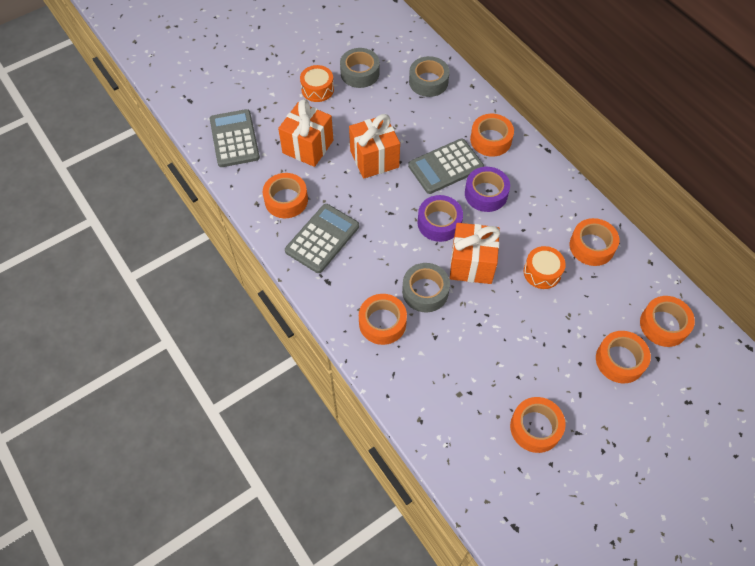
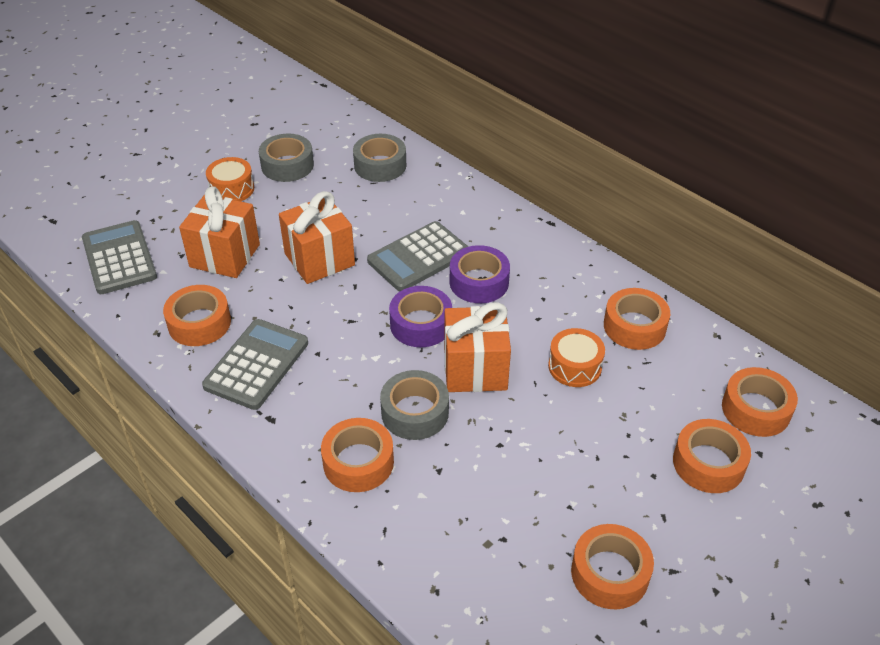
camera: 10 degrees left, 15 degrees down
orange tape [470,114,514,157] -> none

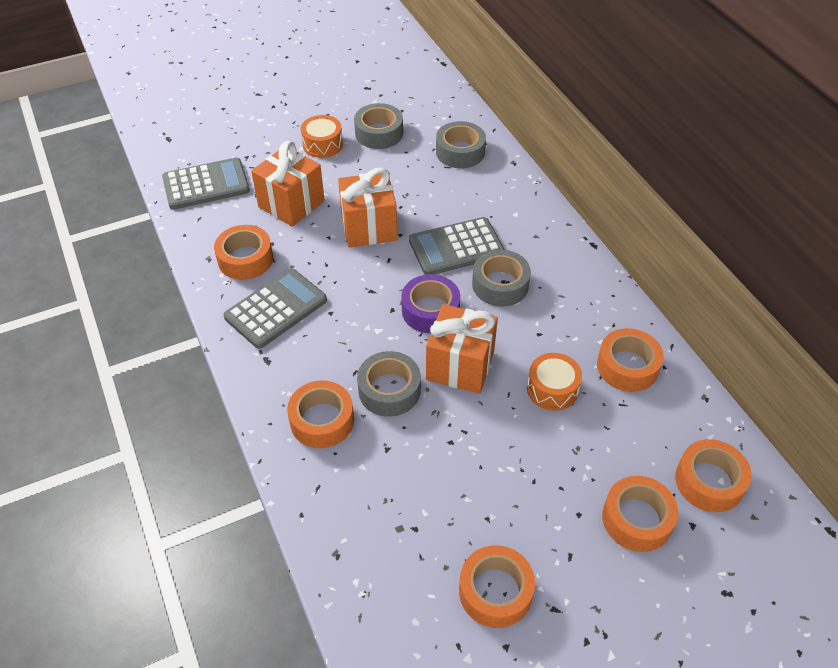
camera: 20 degrees right, 5 degrees up
grey calculator [82,220,157,294] -> grey calculator turned 75 degrees clockwise [162,157,250,210]
purple tape [450,245,510,303] -> grey tape [472,250,531,307]

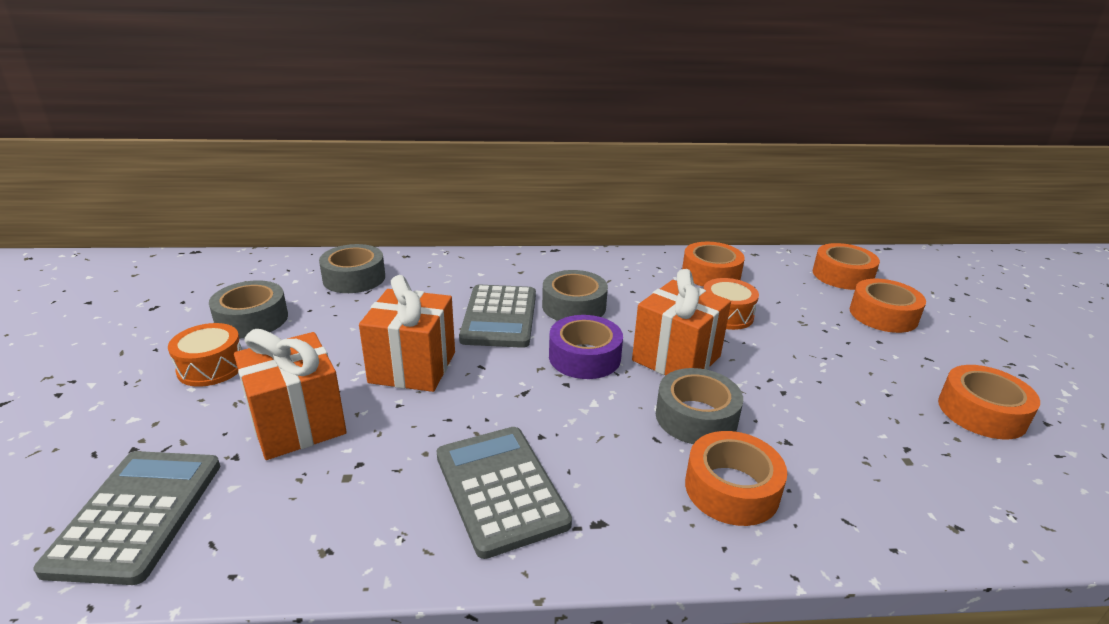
camera: 70 degrees left, 20 degrees down
orange tape [214,225,273,280] -> none

